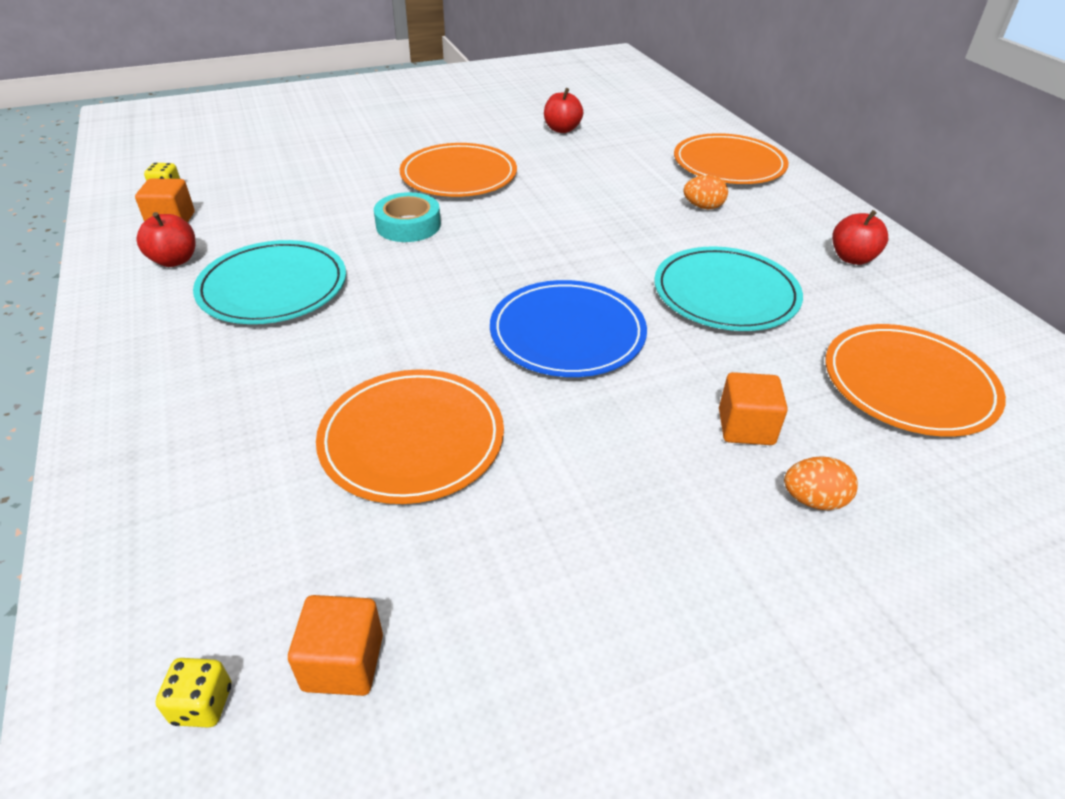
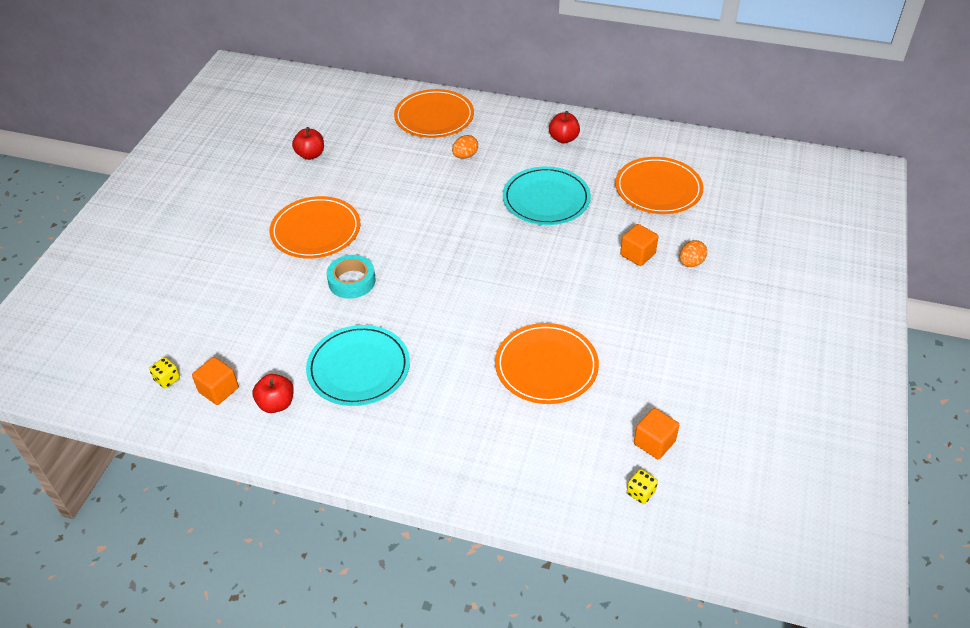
camera: 50 degrees left, 5 degrees up
blue plate [490,280,647,377] -> none

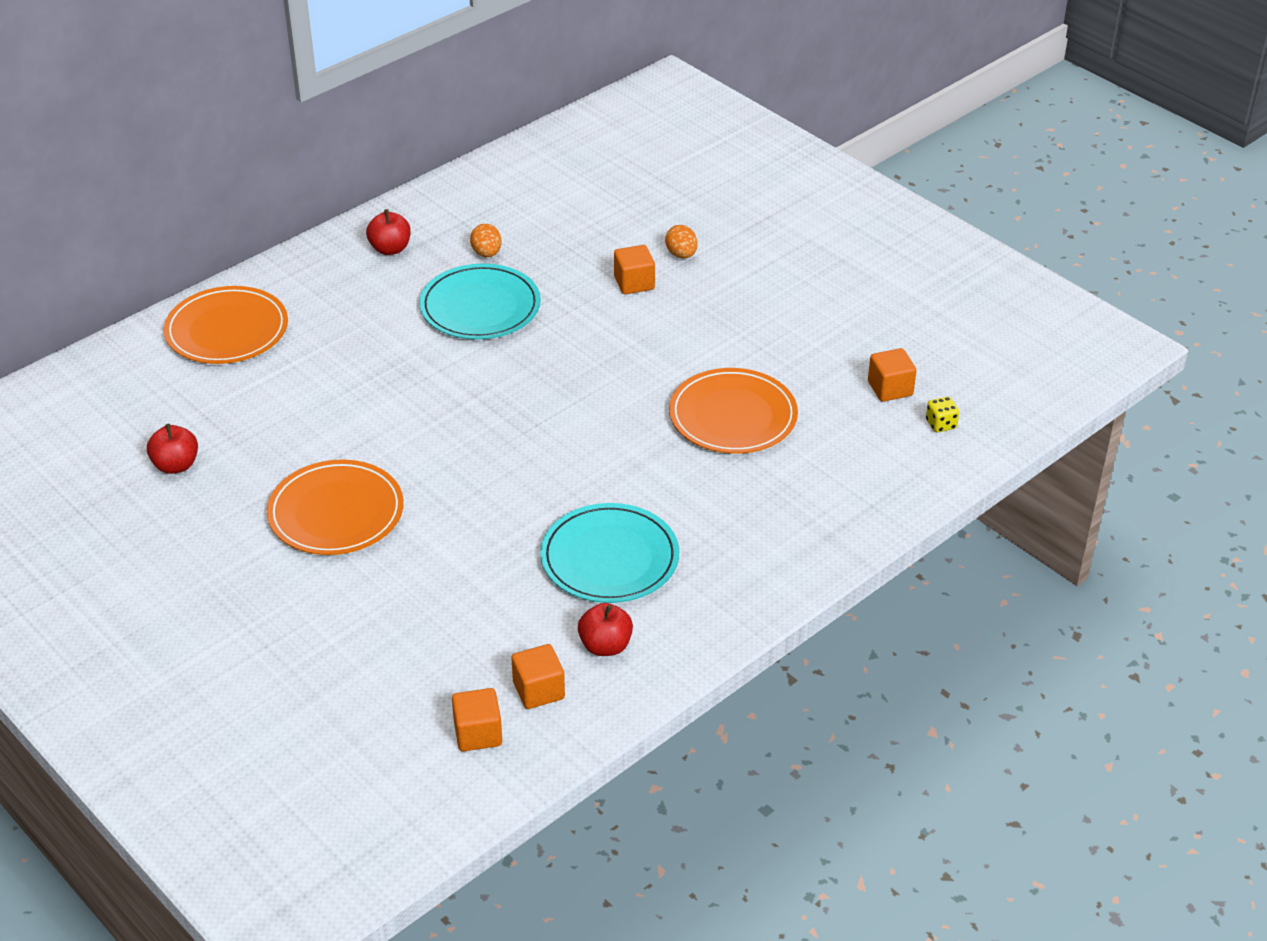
camera: 60 degrees left, 5 degrees down
yellow dice [149,357,180,388] -> orange cube [452,688,502,752]
turquoise tape [327,255,376,299] -> none
orange egg [452,135,478,159] -> orange egg moved to [470,224,502,257]
orange plate [615,157,703,214] -> none

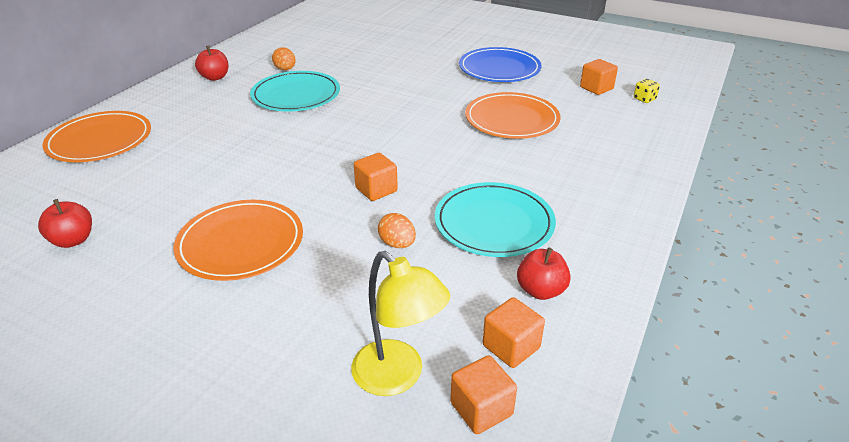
camera: 20 degrees left, 5 degrees down
orange cube [614,245,655,294] -> orange cube moved to [354,153,398,201]
orange egg [665,225,697,258] -> orange egg moved to [378,213,416,248]
none -> yellow lamp [351,251,450,396]
none -> blue plate [459,47,541,82]

